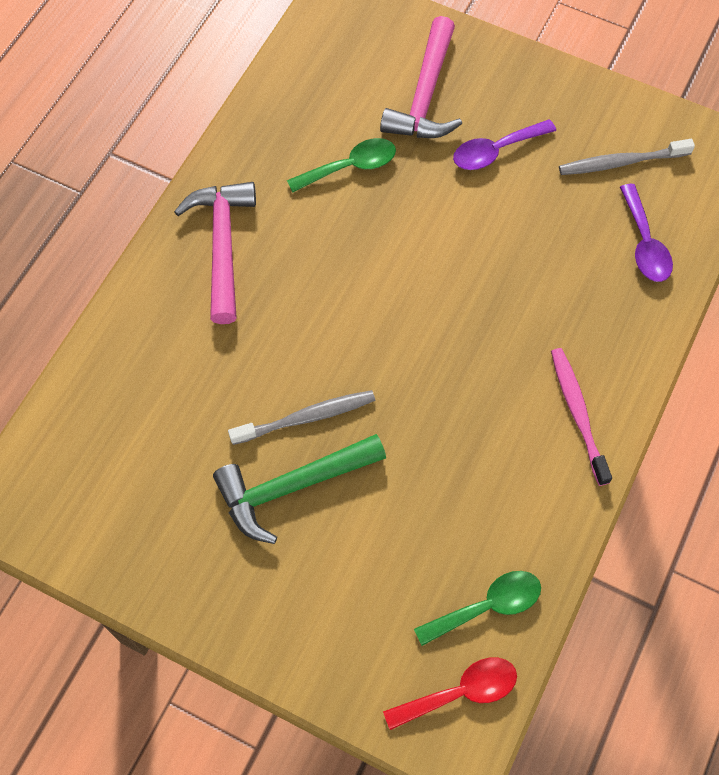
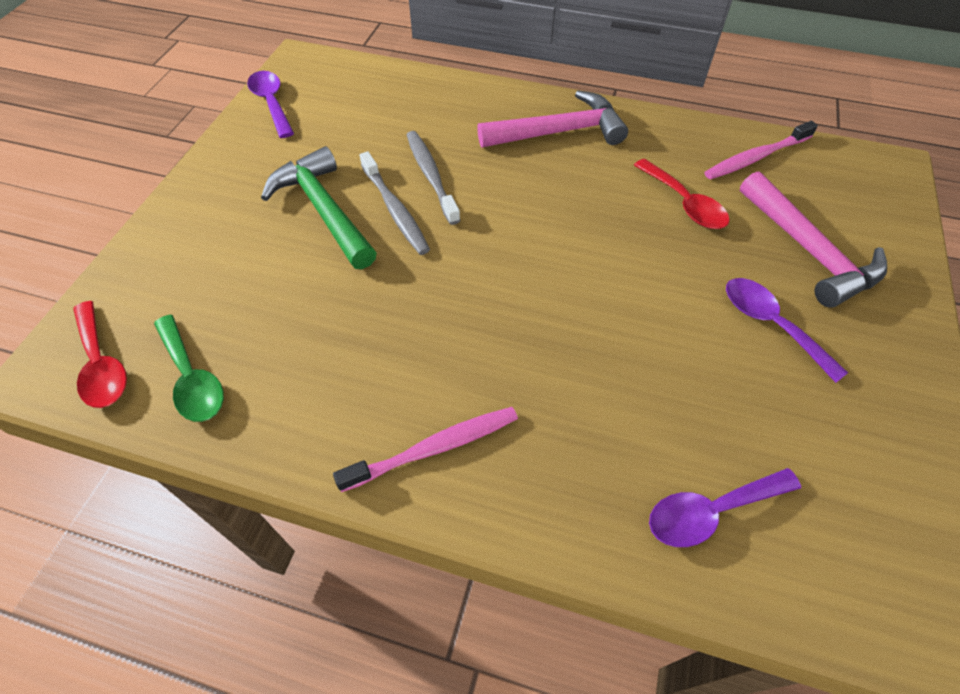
camera: 80 degrees right, 10 degrees down
green spoon [287,138,396,193] -> red spoon [634,159,730,229]
pink hammer [380,16,462,138] -> pink hammer turned 120 degrees counterclockwise [740,171,887,308]
grey toothbrush [559,139,695,175] -> grey toothbrush moved to [407,131,461,225]
none -> purple spoon [247,71,294,138]
none -> pink toothbrush [704,121,818,179]

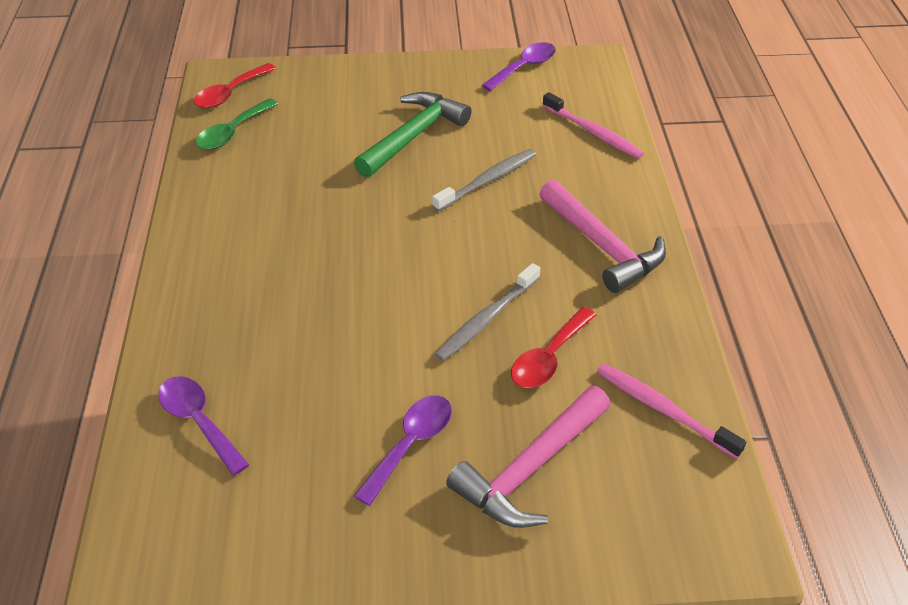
camera: 70 degrees right, 10 degrees down
pink toothbrush [333,407,518,492] -> pink toothbrush moved to [542,92,644,159]
grey toothbrush [360,151,430,255] -> grey toothbrush moved to [435,263,540,361]

